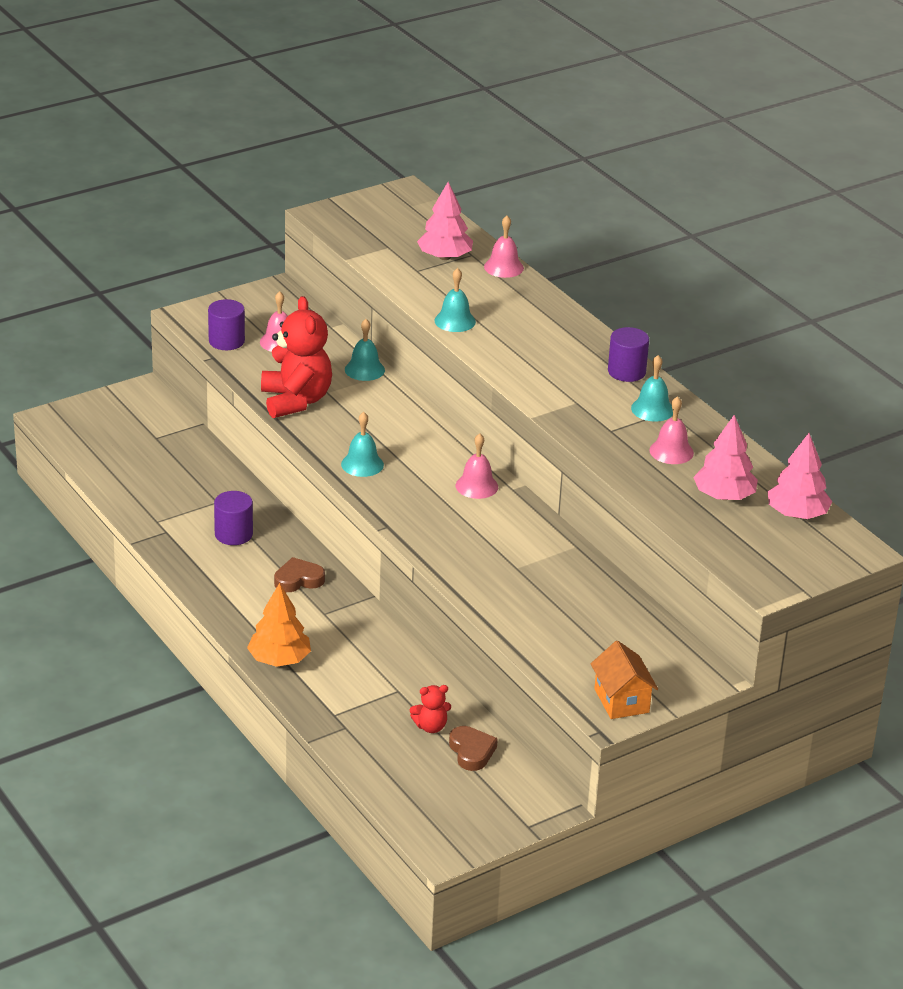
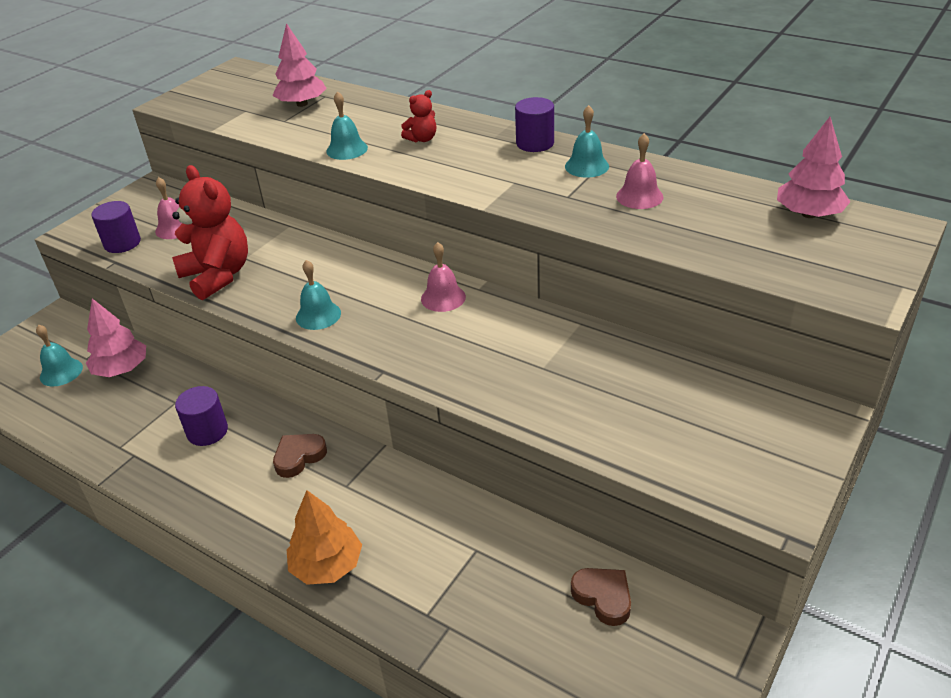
camera: 20 degrees left, 5 degrees up
turquoise bell [345,319,385,381] -> turquoise bell moved to [36,324,83,386]
red teddy bear [410,685,451,733] -> red teddy bear moved to [401,90,436,142]
pink bell [484,216,524,278] -> none
orange house [591,640,658,719] -> none
pink tree [693,415,758,500] -> pink tree moved to [86,298,146,377]

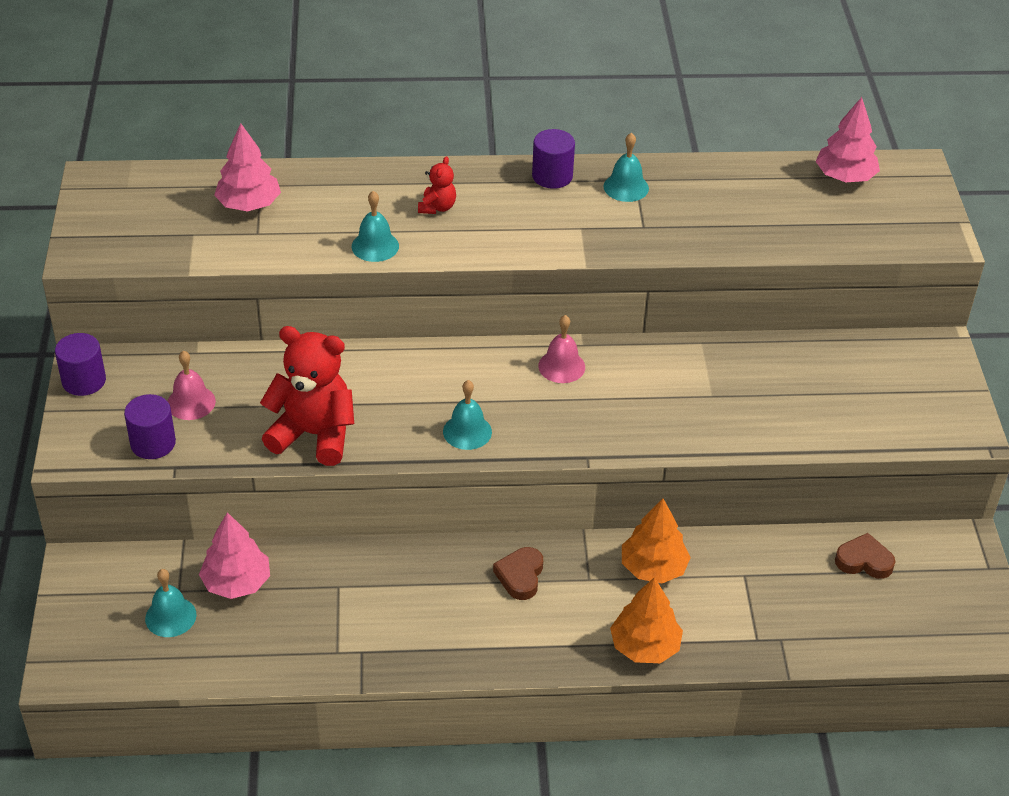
camera: 40 degrees left, 5 degrees up
purple cylinder [175,386,228,446] -> purple cylinder moved to [55,333,106,396]
pink bell [616,133,663,209] -> none
none -> orange tree [622,498,691,583]

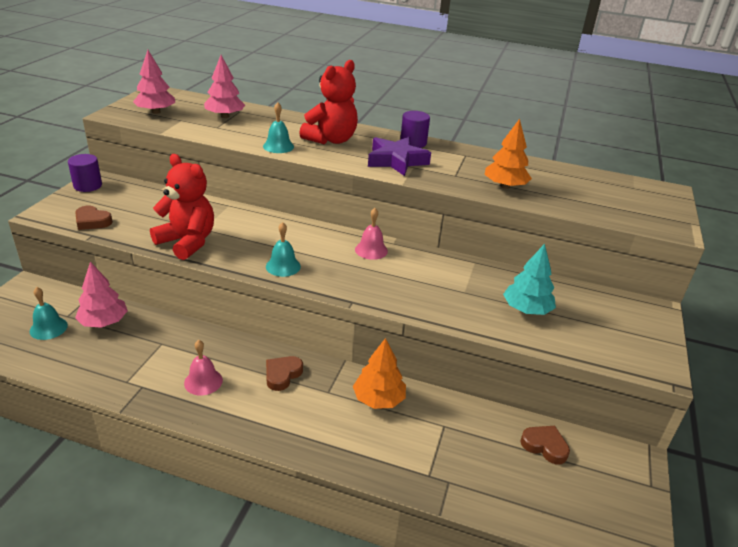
camera: 20 degrees right, 10 degrees down
purple cylinder [124,394,176,459] -> brown heart [75,206,113,230]
pink bell [168,351,216,420] -> pink bell moved to [184,340,223,396]
red teddy bear [418,156,456,214] -> red teddy bear [299,60,358,144], size x2.13
turquoise bell [604,133,649,202] -> none
orange tree [610,577,683,663] -> orange tree moved to [484,119,532,189]
pink tree [815,97,880,182] -> pink tree moved to [133,50,175,114]
none -> purple star [368,137,431,176]
none -> turquoise tree [503,244,556,315]

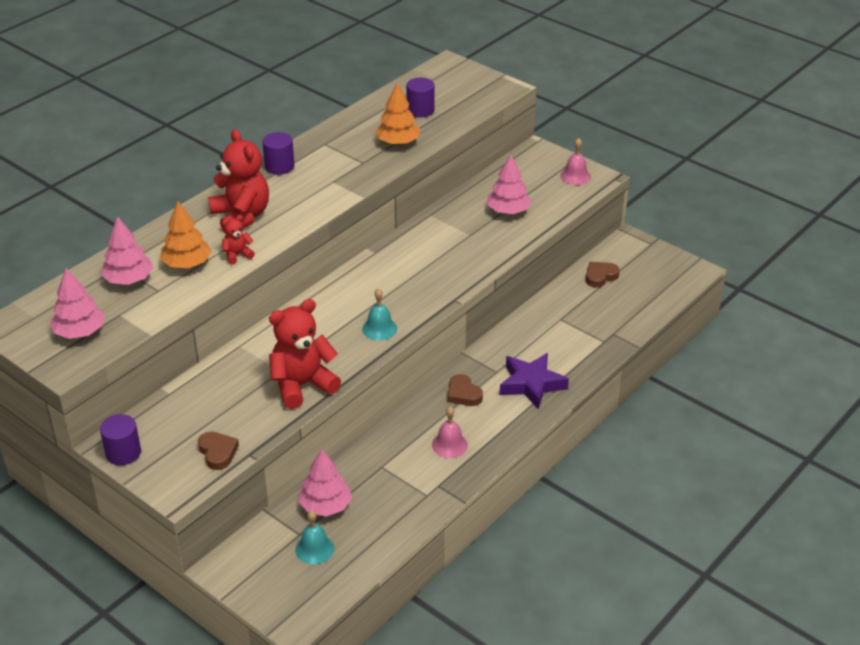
camera: 65 degrees left, 5 degrees up
brown heart [75,206,113,230] -> brown heart turned 75 degrees counterclockwise [198,432,239,470]
turquoise bell [263,102,294,153] -> red teddy bear [222,215,255,265]
orange tree [353,338,406,409] -> orange tree moved to [160,201,211,268]
pink bell [355,208,388,260] -> pink bell moved to [560,138,591,185]
purple star [368,137,431,176] -> purple star moved to [500,353,569,409]
turquoise tree [503,244,556,315] -> pink tree [487,155,532,214]
none -> purple cylinder [406,78,435,117]

